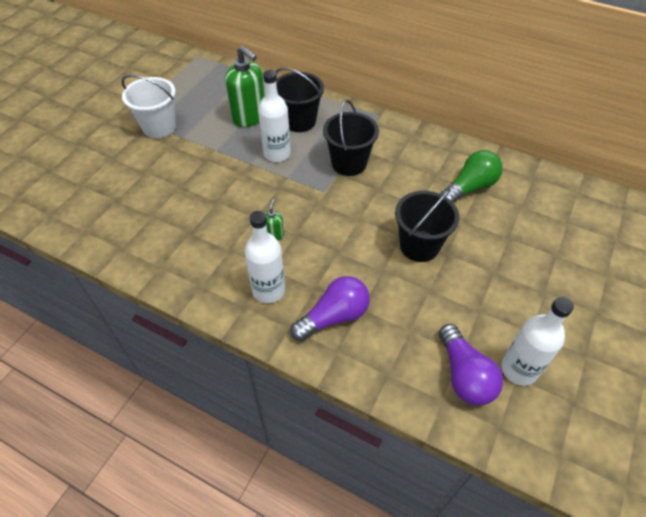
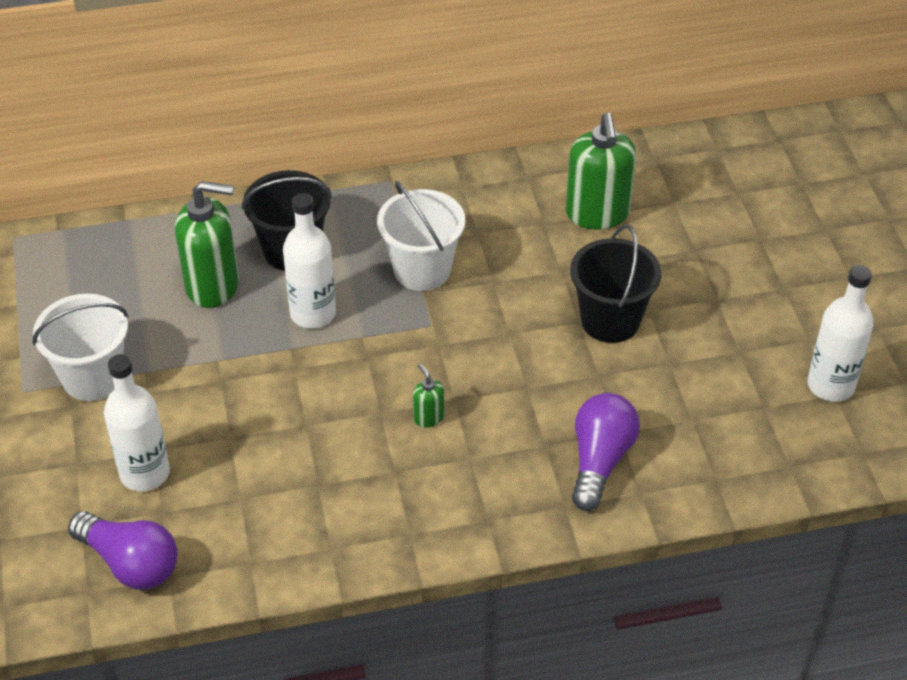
camera: 40 degrees left, 5 degrees down
white bottle [244,211,285,303] -> white bottle moved to [104,354,170,492]
black bucket [323,100,379,176] -> white bucket [377,181,465,291]
purple light bulb [439,324,503,406] -> purple light bulb moved to [68,511,178,590]
green light bulb [440,150,503,203] -> green soap dispenser [566,113,636,230]

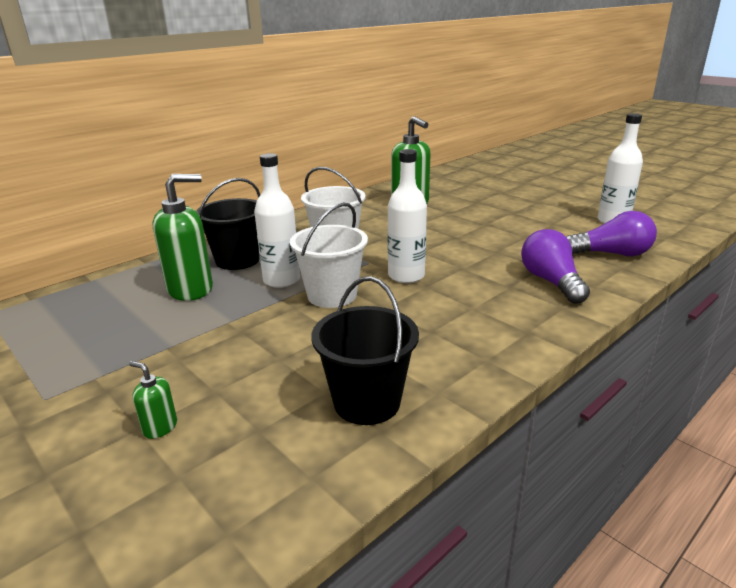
camera: 30 degrees left, 20 degrees down
white bucket [33,294,129,401] -> white bucket moved to [290,202,368,308]
purple light bulb [68,511,178,590] -> purple light bulb moved to [566,211,657,256]
white bottle [104,354,170,492] -> white bottle moved to [388,149,427,283]
green soap dispenser [413,364,444,428] -> green soap dispenser moved to [129,361,177,439]
black bucket [570,224,661,343] -> black bucket moved to [311,277,419,425]

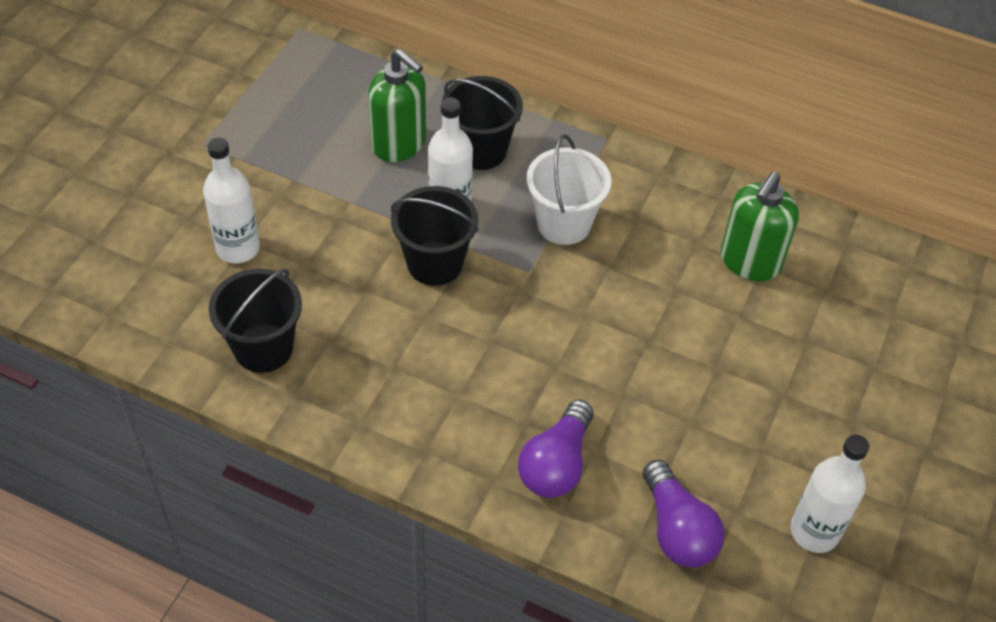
camera: 65 degrees right, 25 degrees up
green soap dispenser [129,361,177,439] -> none
white bucket [290,202,368,308] -> black bucket [391,186,479,286]
white bottle [388,149,427,283] -> white bottle moved to [203,138,260,263]
purple light bulb [521,229,590,304] -> purple light bulb turned 150 degrees clockwise [518,400,593,498]

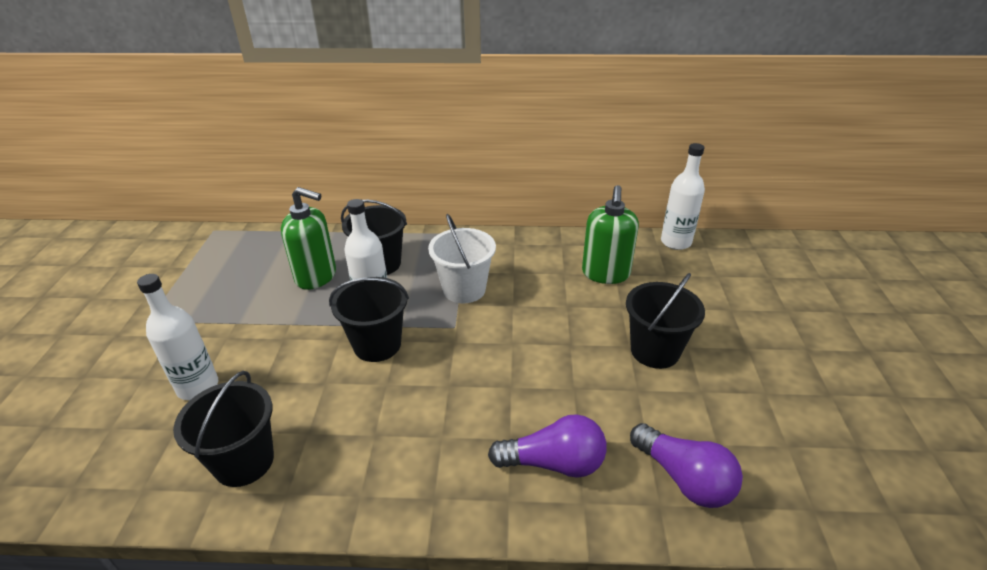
camera: 20 degrees left, 15 degrees down
purple light bulb [518,400,593,498] -> purple light bulb turned 90 degrees counterclockwise [488,414,607,478]
white bottle [790,434,869,553] -> white bottle moved to [661,143,705,250]
none -> black bucket [626,273,705,369]

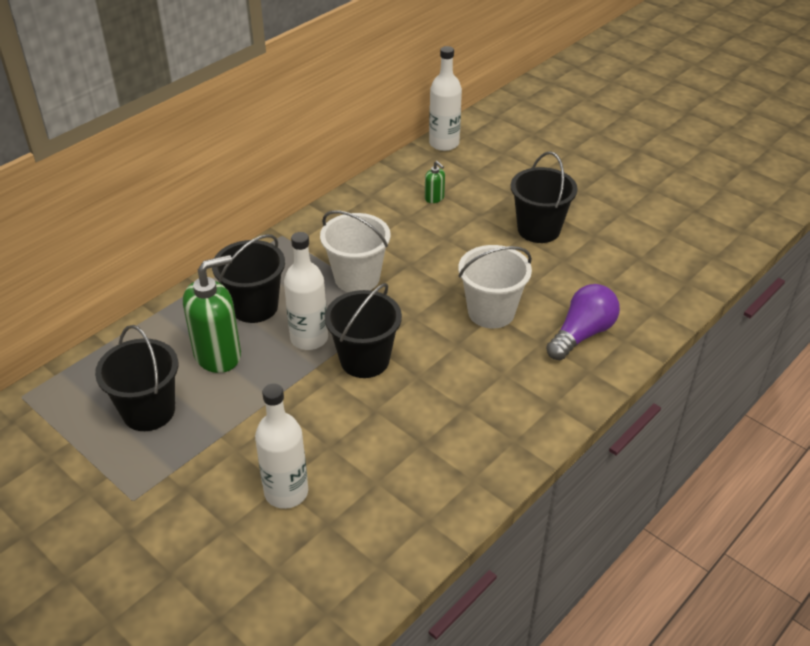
camera: 50 degrees left, 5 degrees up
black bucket [173,371,274,487] -> black bucket moved to [95,325,178,431]
green soap dispenser [582,185,639,284] -> green soap dispenser [425,161,445,203], size x0.45
purple light bulb [630,423,743,508] -> none
none -> white bucket [458,245,532,329]

